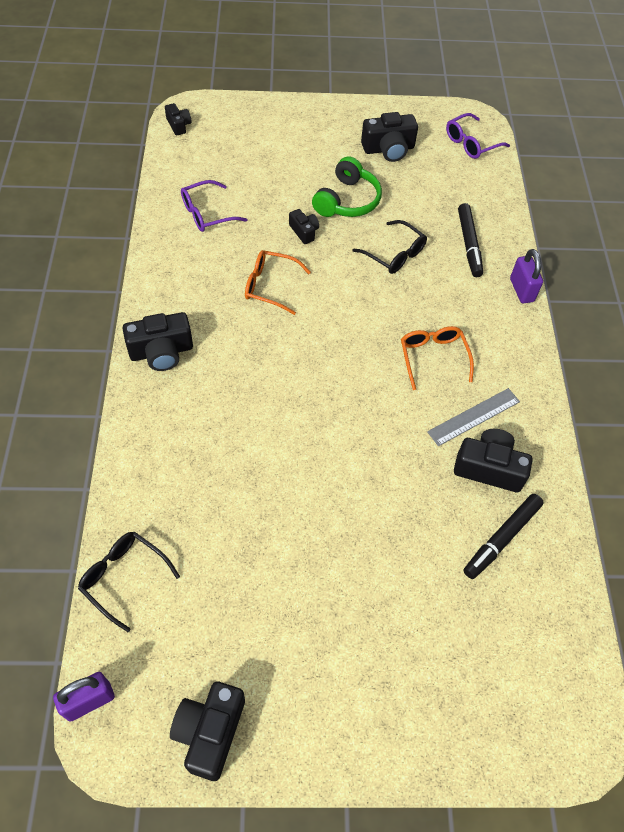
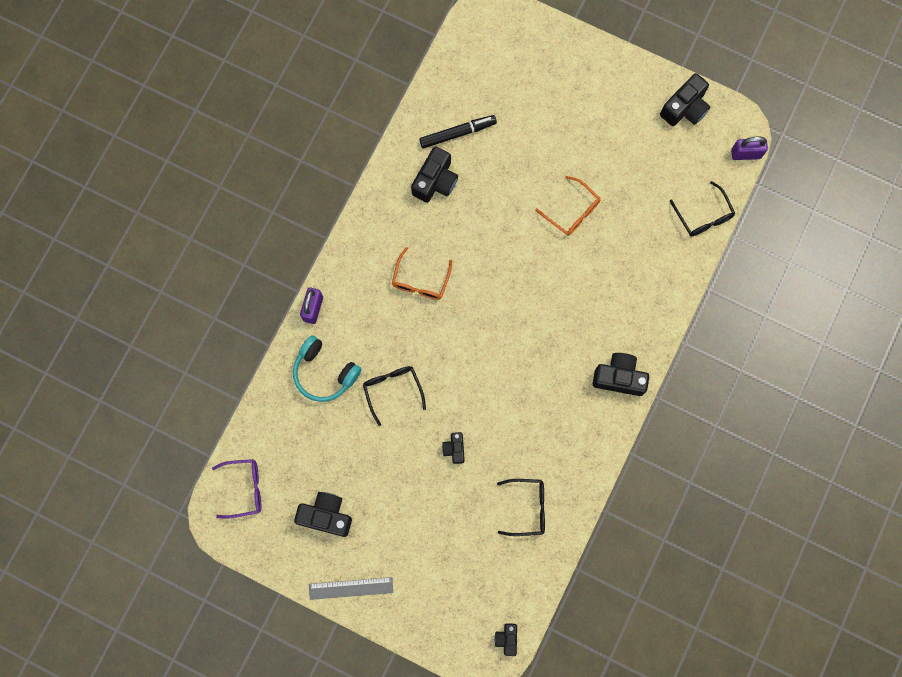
camera: 150 degrees left, 20 degrees up
purple glasses [181,180,248,232] -> black glasses [497,479,545,536]
orange glasses [245,250,311,315] -> orange glasses moved to [535,176,600,236]
green headphones [312,156,382,217] -> none
grey ruler [427,388,520,446] -> grey ruler moved to [309,577,393,600]
black camera [454,429,533,492] -> black camera turned 105 degrees counterclockwise [411,146,458,203]
black marker [458,203,483,277] -> turquoise headphones [293,335,361,402]

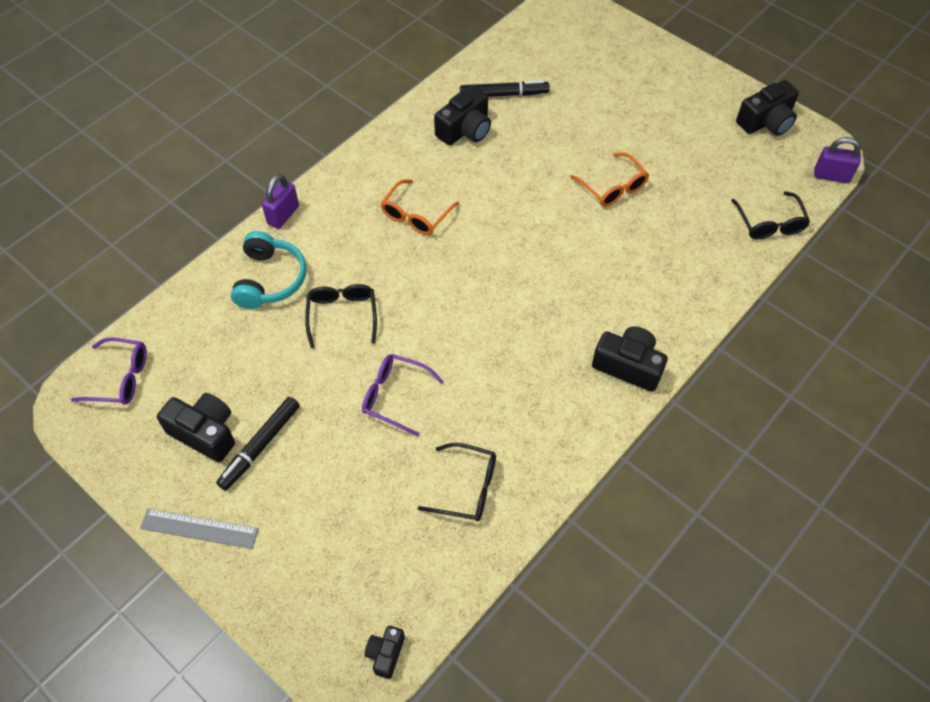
camera: 15 degrees right, 20 degrees down
turquoise headphones [293,335,361,402] -> turquoise headphones turned 135 degrees counterclockwise [231,231,306,309]
black camera [442,432,465,464] -> purple glasses [362,354,444,437]
none -> black marker [216,397,300,491]

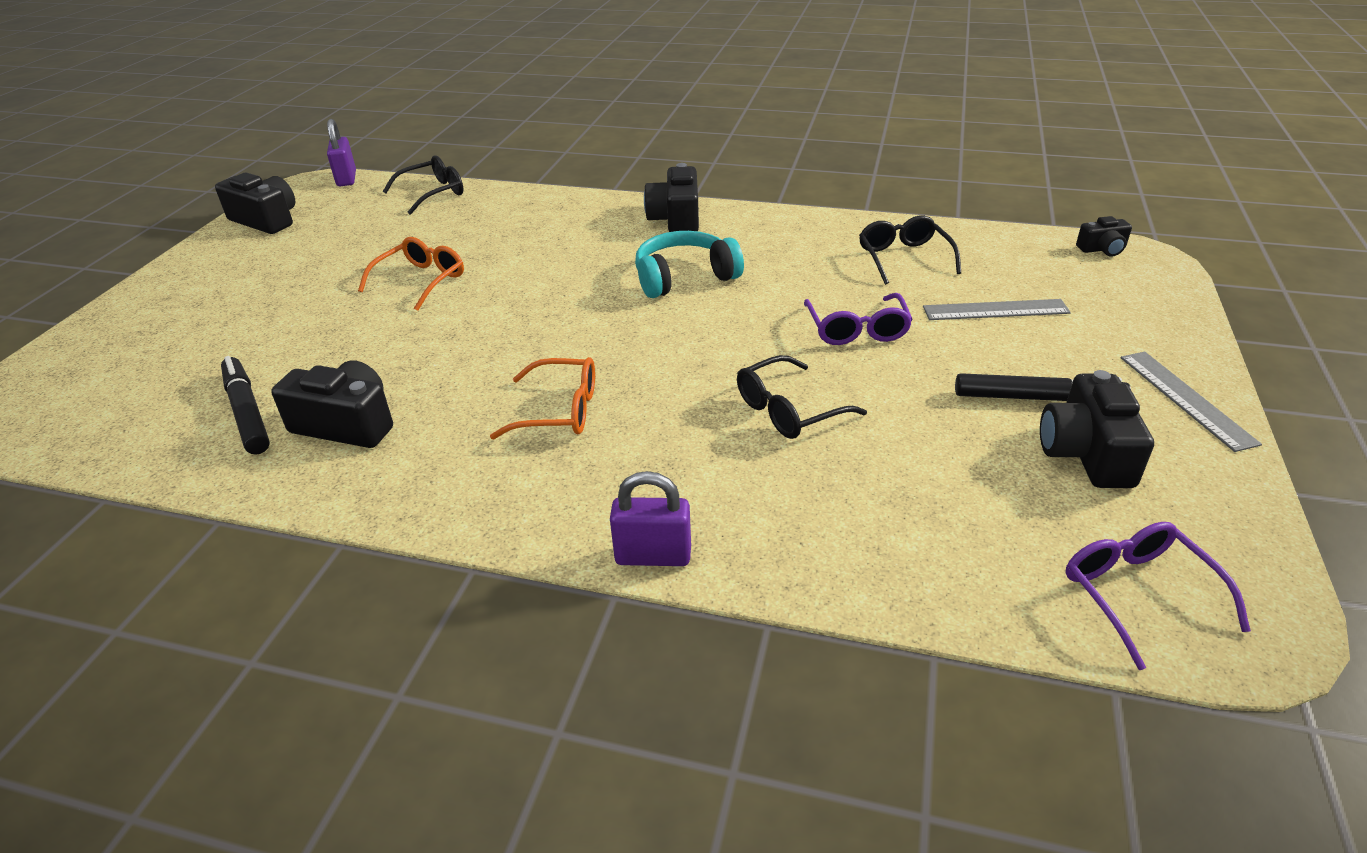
camera: 115 degrees left, 20 degrees down
turquoise headphones [231,231,306,309] -> turquoise headphones moved to [635,231,744,298]
none -> grey ruler [923,299,1071,320]

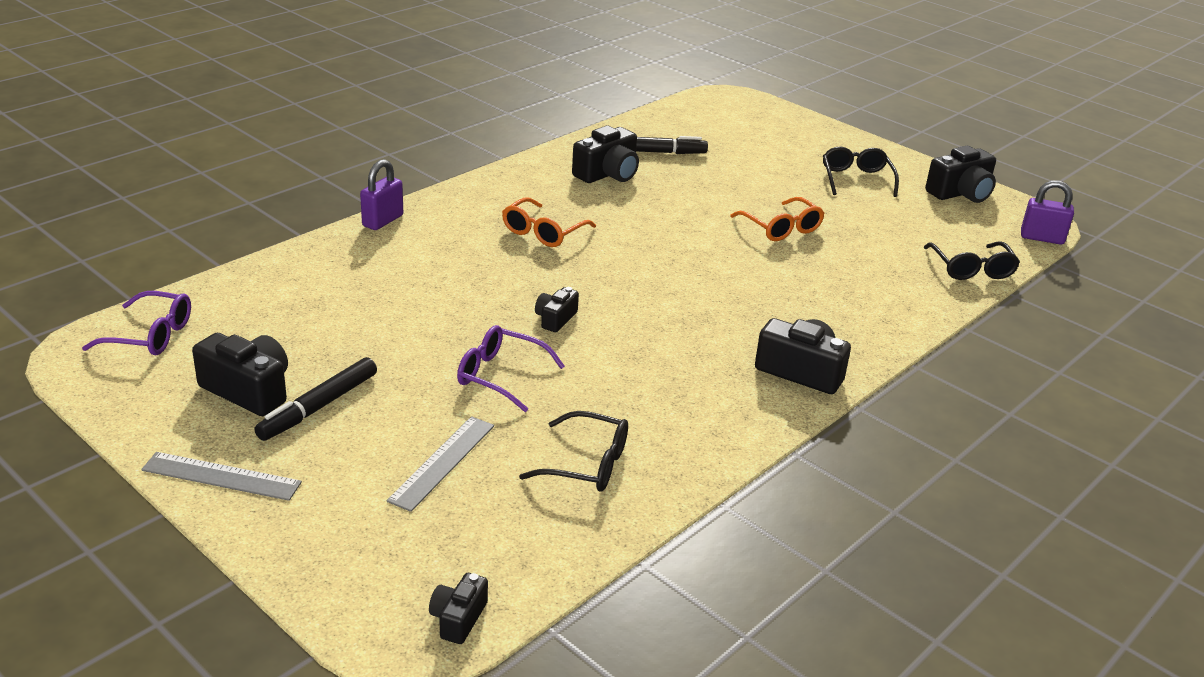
camera: 115 degrees right, 5 degrees down
turquoise headphones [635,231,744,298] -> none
black glasses [737,355,867,439] -> black glasses moved to [823,147,899,197]
none -> black camera [535,287,579,332]

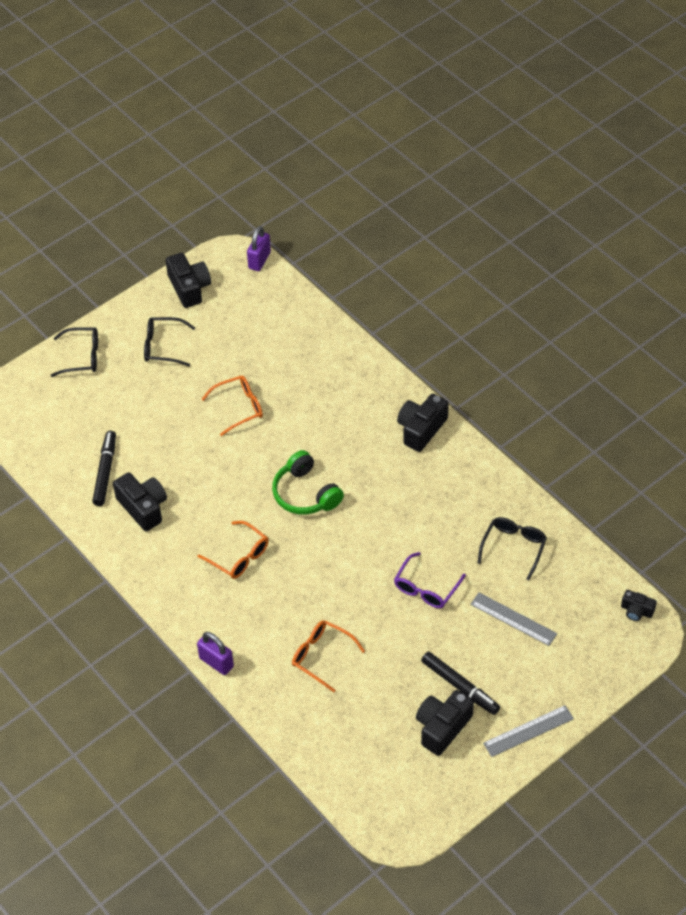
camera: 80 degrees left, 20 degrees up
purple glasses [82,291,191,355] -> none
grey ruler [141,452,302,501] -> grey ruler turned 45 degrees clockwise [483,705,574,757]
black camera [535,287,579,332] -> none
black glasses [923,241,1020,280] -> black glasses moved to [51,327,98,377]
none -> green headphones [272,450,344,515]
none -> orange glasses [292,620,365,692]

